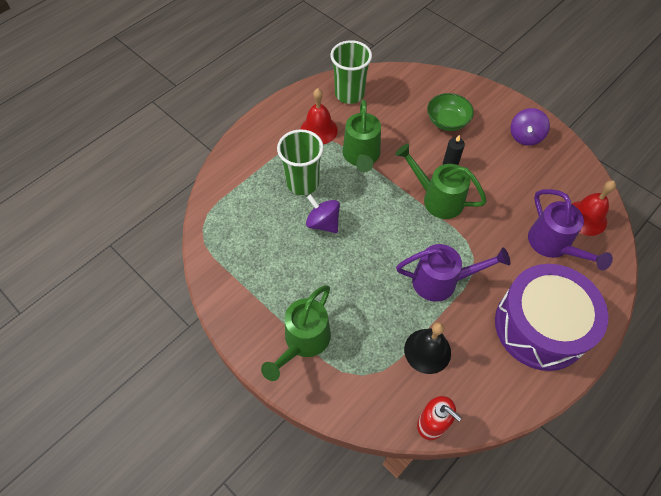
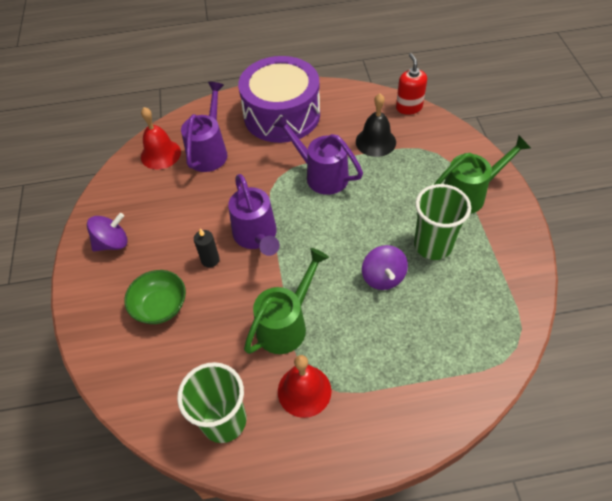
camera: 140 degrees left, 5 degrees down
green cup [277,129,324,195] -> green cup moved to [414,184,471,260]
green watering can [395,144,487,219] -> purple watering can [228,174,280,256]

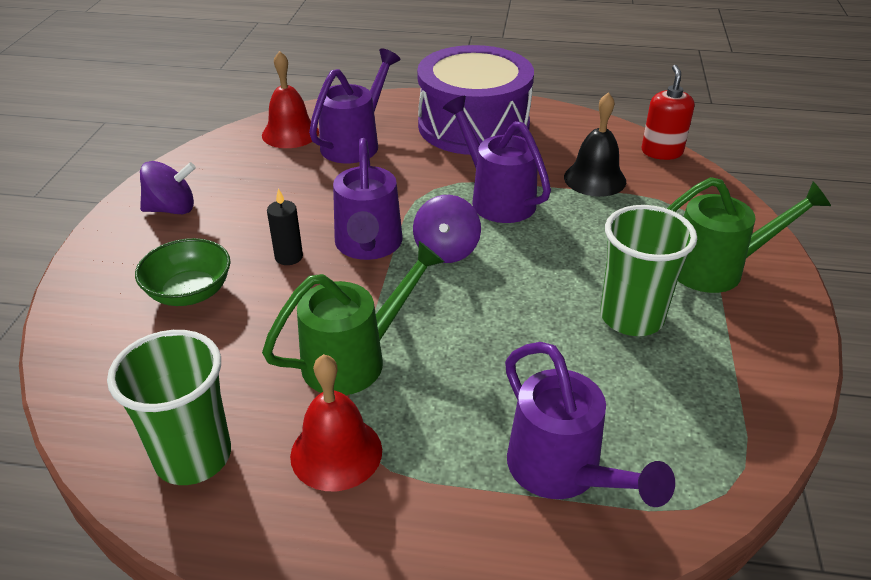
camera: 15 degrees right, 15 degrees down
purple spinning top [362,245,408,290] -> purple spinning top moved to [413,195,481,263]
none -> purple watering can [505,342,675,507]

